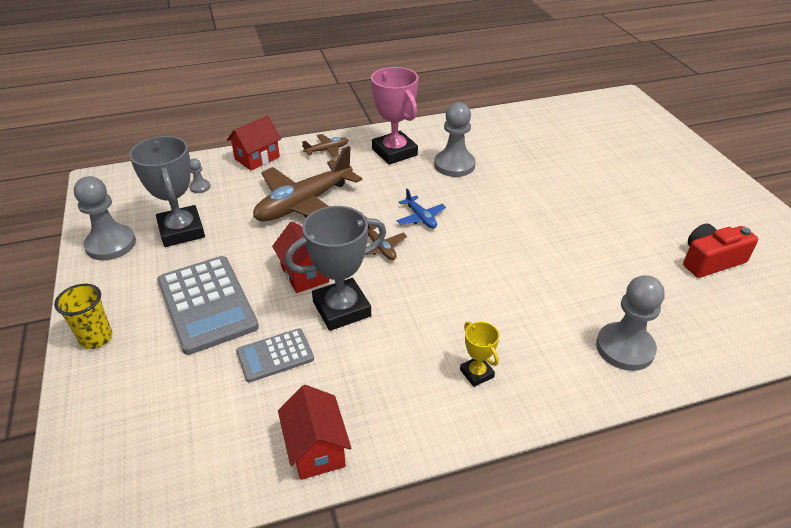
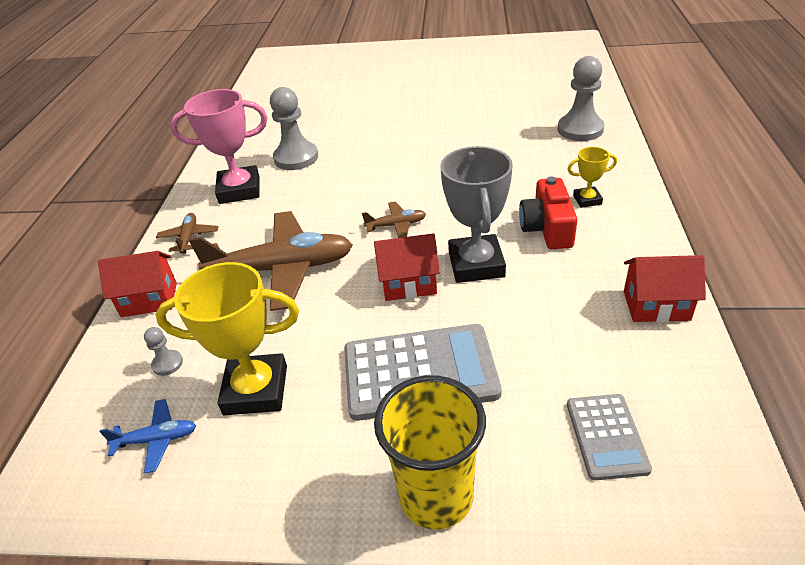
camera: 65 degrees left, 0 degrees up
yellow cup [54,284,112,349] -> yellow cup [374,375,486,530], size x1.60
grey pawn [74,176,136,260] -> none
grey trophy [129,136,205,247] -> yellow trophy [155,262,299,415]
red house [227,116,281,171] -> red house turned 75 degrees counterclockwise [98,251,177,317]
grey calculator [236,328,314,383] -> grey calculator moved to [567,394,652,480]
brown plane [253,146,362,221] -> brown plane turned 75 degrees counterclockwise [189,211,353,311]
blue plane [397,189,446,229] -> blue plane moved to [100,399,196,473]
red camera [683,223,758,278] -> red camera moved to [519,176,578,249]

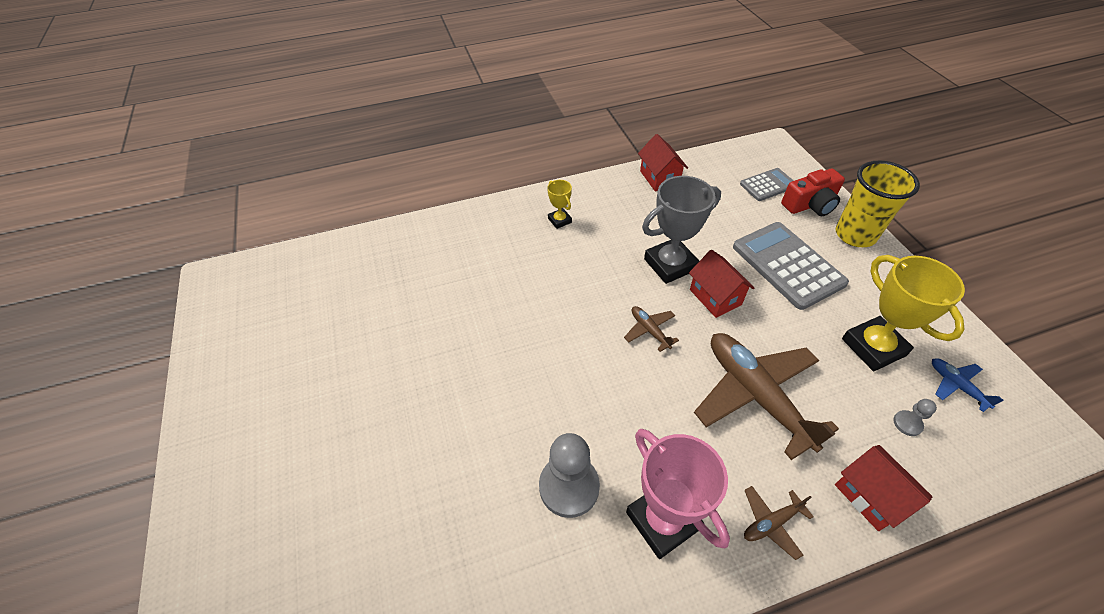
camera: 115 degrees left, 10 degrees up
red camera [519,176,578,249] -> red camera moved to [781,168,845,216]
grey pawn [558,56,604,141] -> none

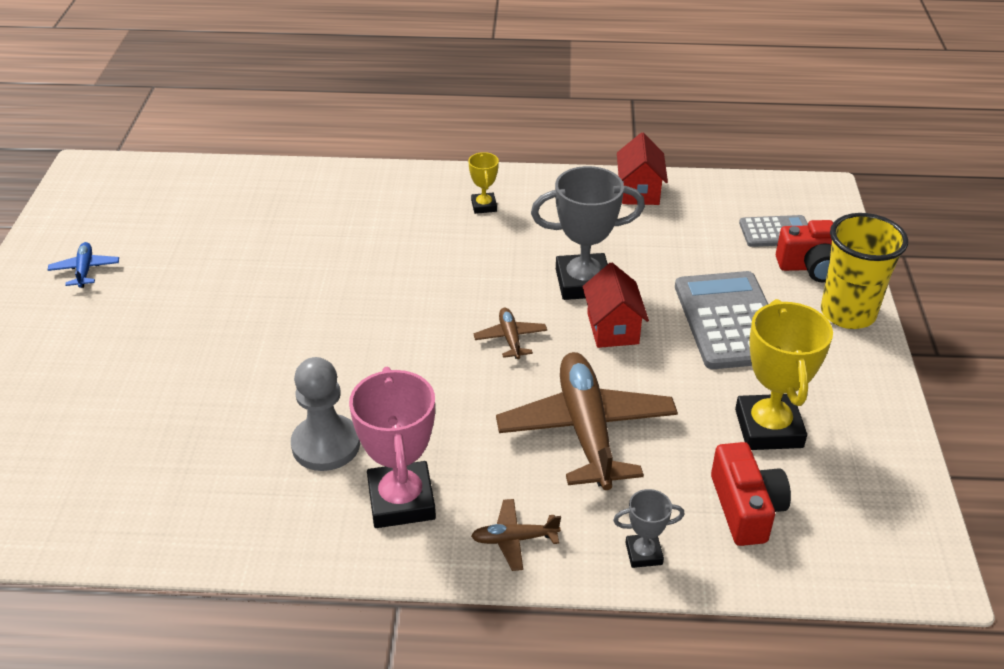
camera: 20 degrees right, 10 degrees down
red house [835,445,933,531] -> grey trophy [613,489,685,568]
grey pawn [893,399,937,436] -> red camera [711,442,791,546]
blue plane [932,358,1004,412] -> blue plane moved to [48,242,119,288]

